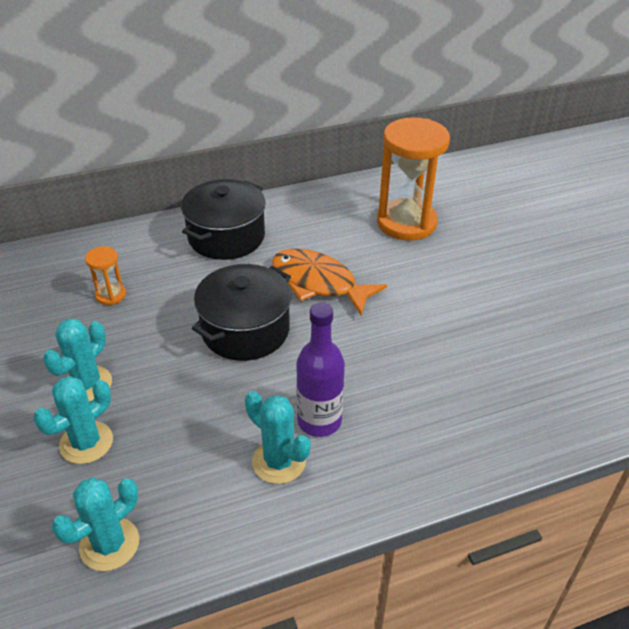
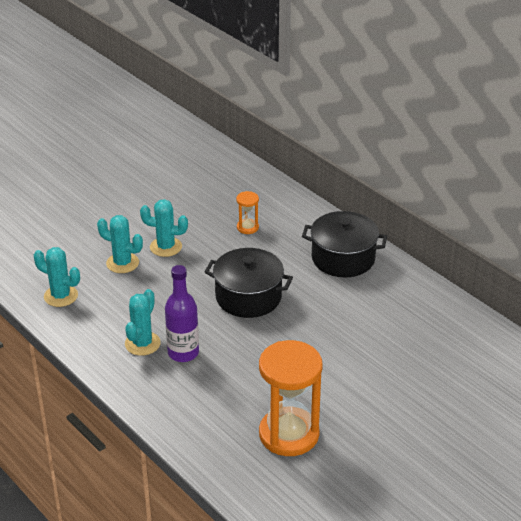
camera: 70 degrees right, 5 degrees down
orange fish [272,248,387,316] -> none
orange hourglass [377,118,450,241] -> orange hourglass moved to [259,340,323,456]

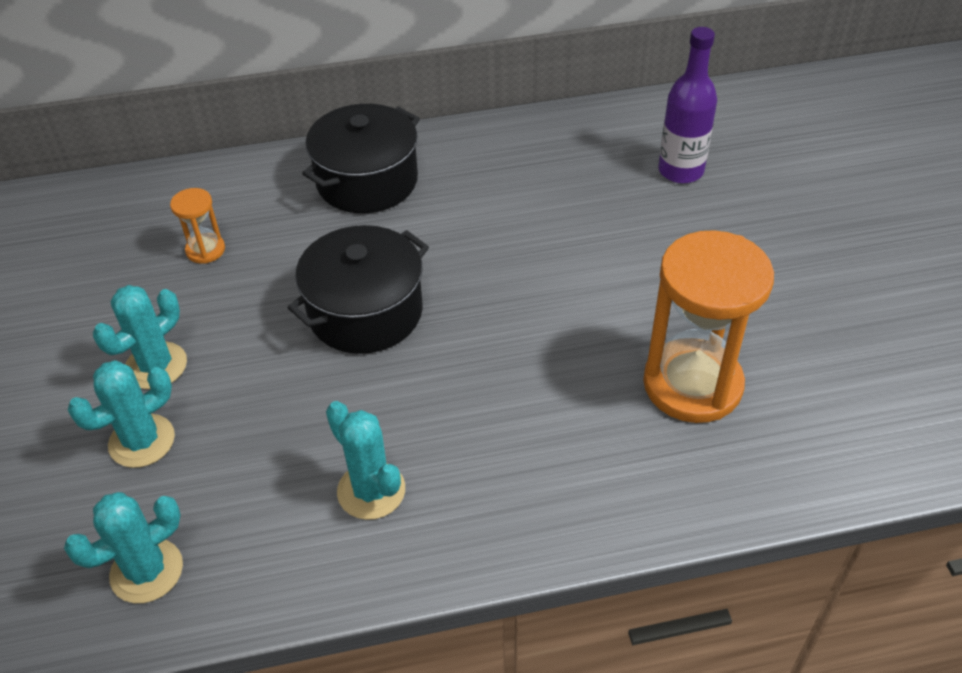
camera: 60 degrees left, 10 degrees up
purple bottle [165,265,199,362] -> purple bottle moved to [658,27,717,183]

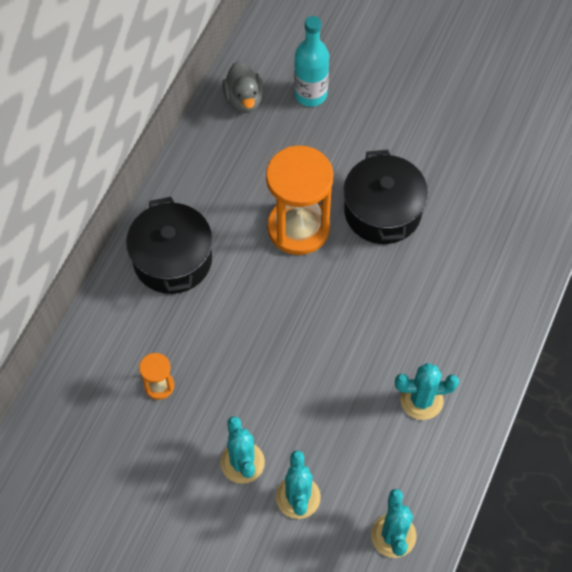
camera: 55 degrees left, 15 degrees up
black pot [287,225,429,354] -> black pot moved to [343,150,428,244]
orange hourglass [643,230,774,423] -> orange hourglass moved to [266,146,333,255]
purple bottle [658,27,717,183] -> turquoise bottle [294,16,329,107]
none -> grey duck [222,61,264,113]

